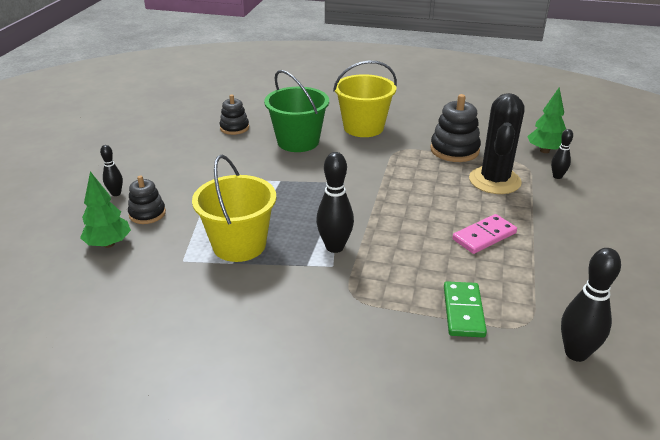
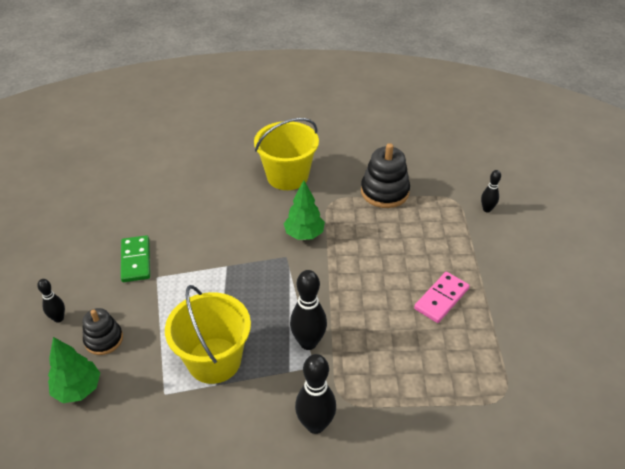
camera: 15 degrees left, 10 degrees up
black stacking toy [219,95,249,135] -> none
green bucket [264,70,329,152] -> none
green domino [444,281,487,337] -> green domino moved to [121,235,150,282]
black cactus [469,93,525,194] -> none
green tree [527,88,566,153] -> green tree moved to [284,180,325,240]
black bowling pin [561,248,621,362] -> black bowling pin moved to [295,354,336,434]

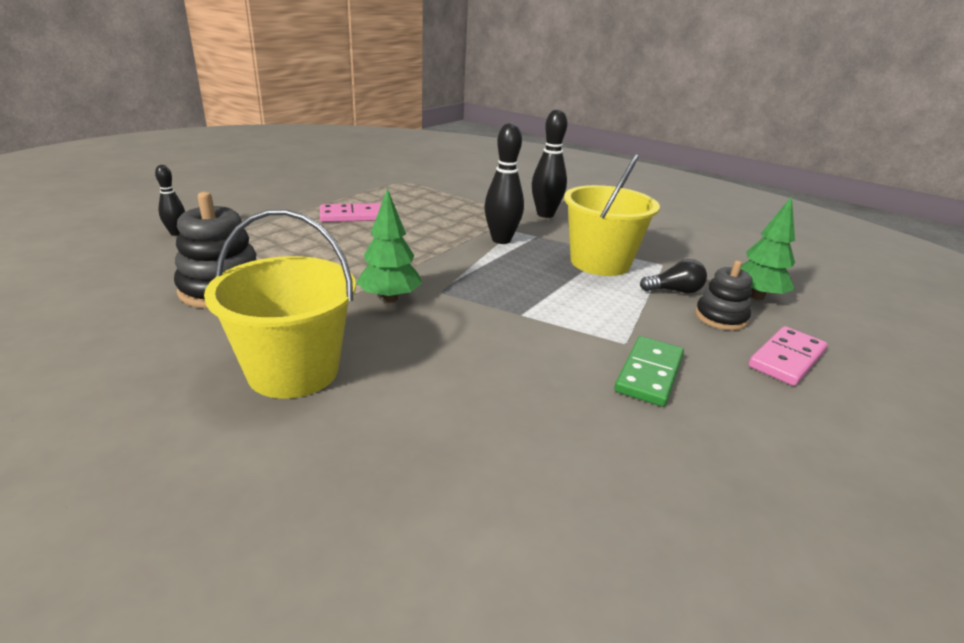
camera: 145 degrees left, 15 degrees down
black bowling pin [37,279,65,323] -> pink domino [749,326,828,386]
none -> black light bulb [640,259,707,293]

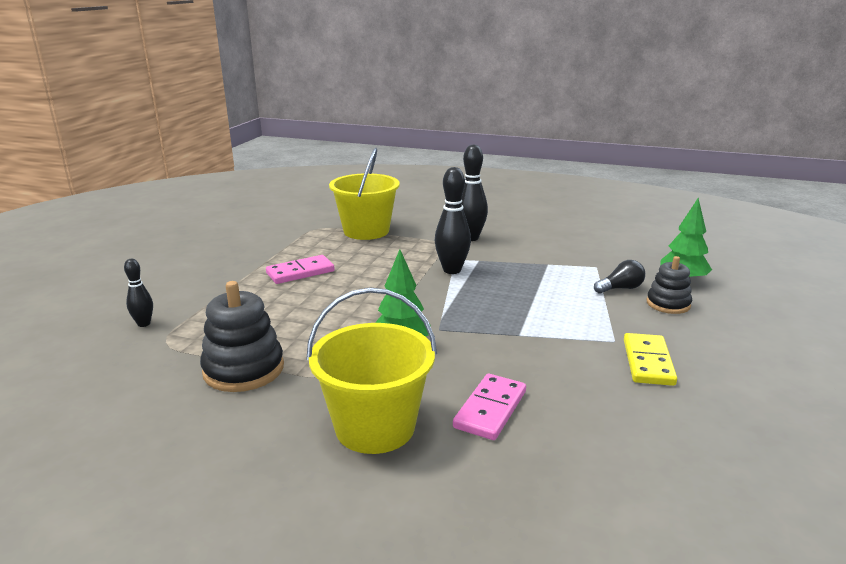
camera: 15 degrees left, 5 degrees down
yellow bucket [564,153,660,276] -> yellow bucket moved to [329,147,400,240]
green domino [615,336,684,407] -> yellow domino [624,333,677,386]
pink domino [749,326,828,386] -> pink domino moved to [453,374,526,440]

